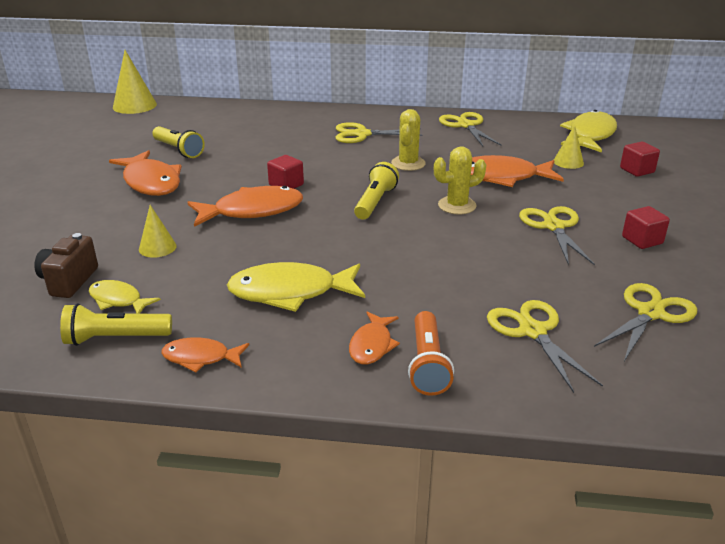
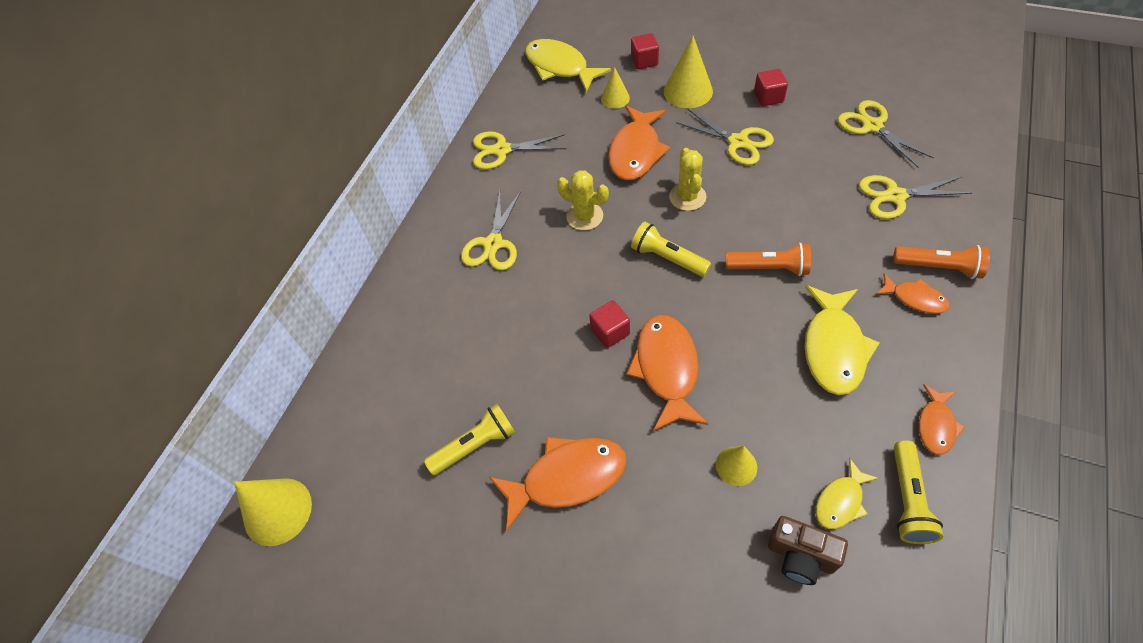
camera: 70 degrees left, 25 degrees up
yellow scissors [519,206,595,265] -> yellow scissors turned 150 degrees counterclockwise [676,109,774,165]
none -> yellow cone [664,36,713,108]
none -> orange flashlight [726,243,811,276]

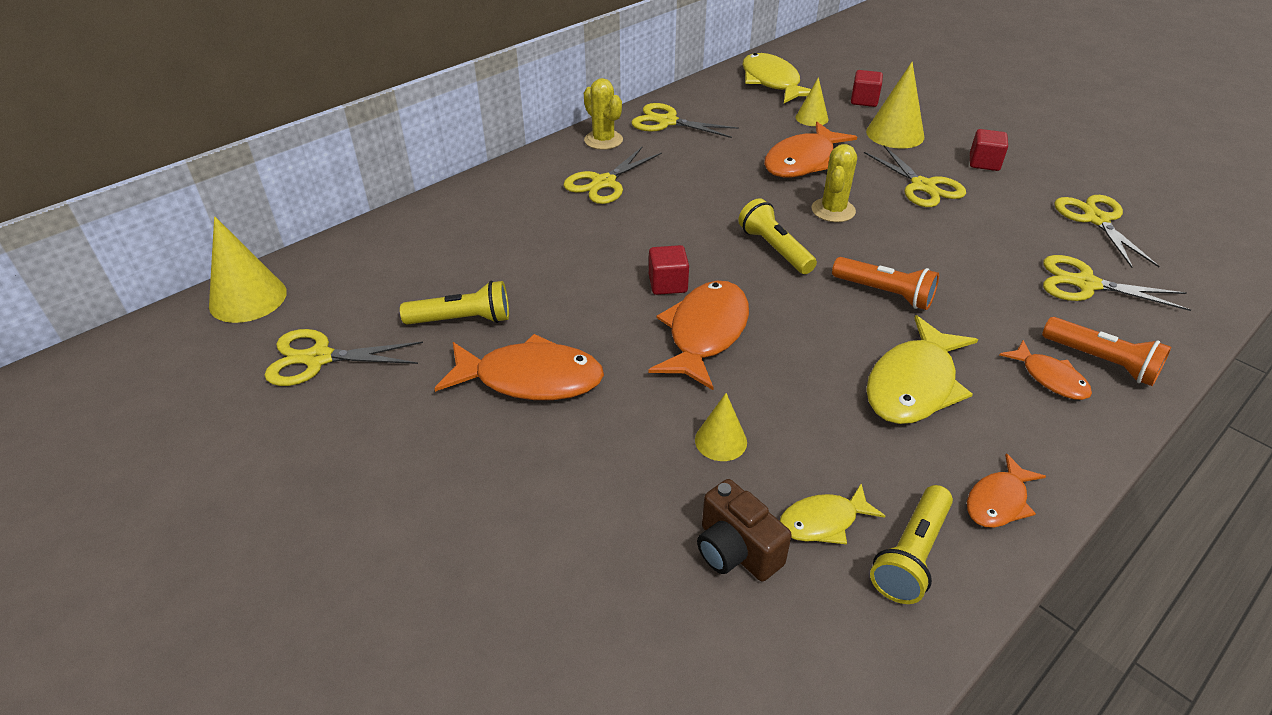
camera: 20 degrees right, 15 degrees down
yellow cactus [557,170,609,230] -> yellow cactus moved to [584,78,623,150]
none -> yellow scissors [264,329,423,386]

